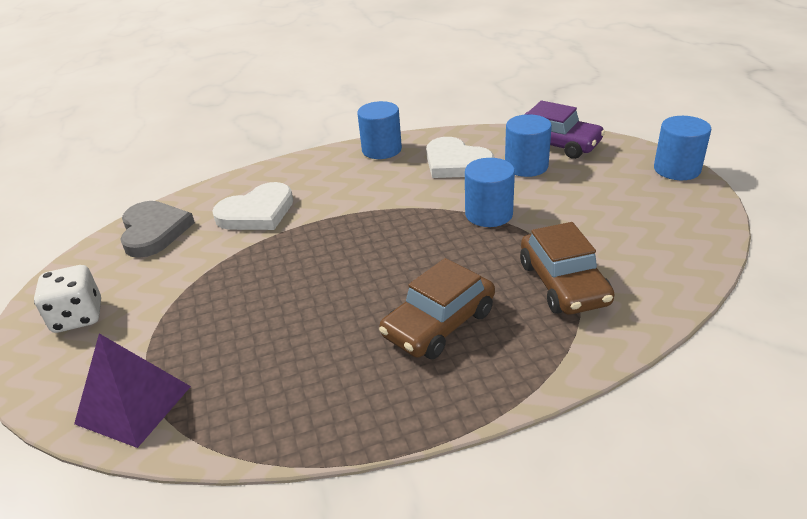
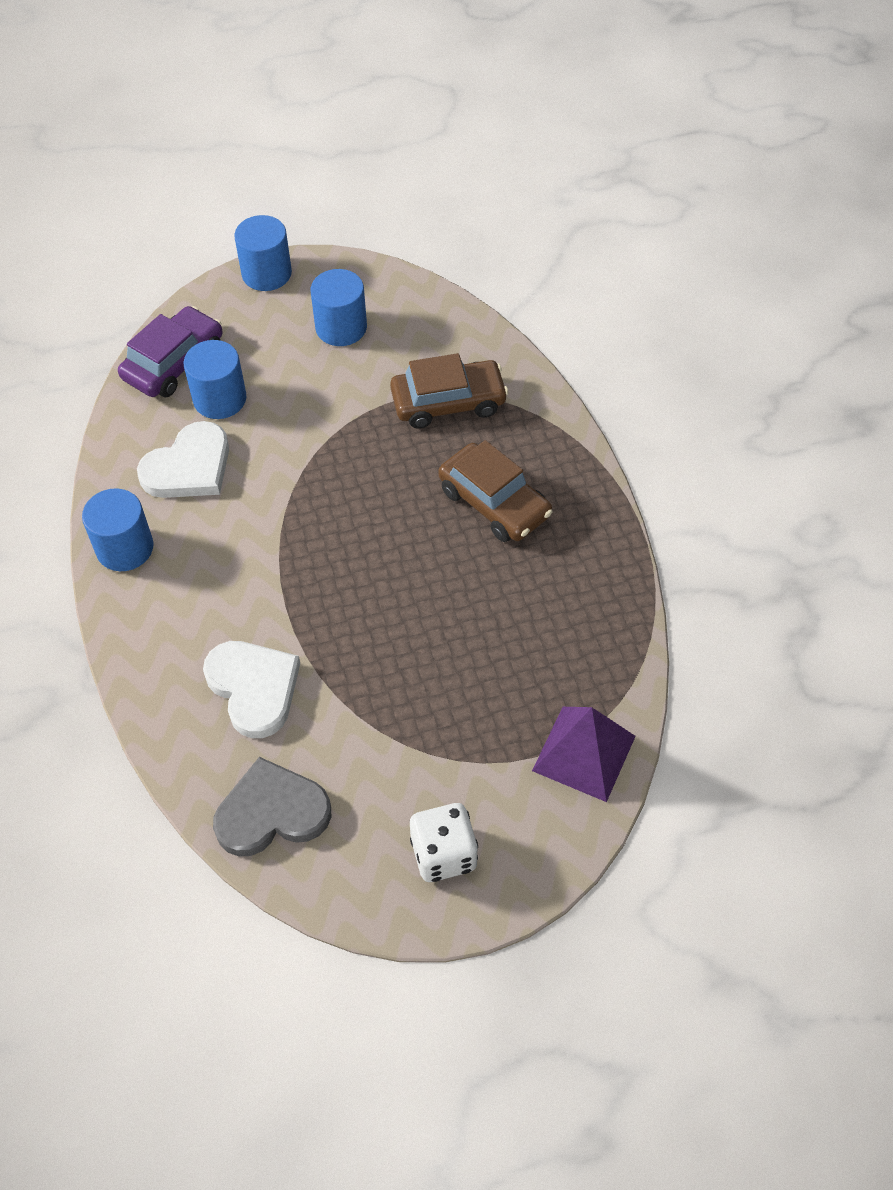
camera: 90 degrees left, 20 degrees up
blue cylinder [465,158,515,227] -> blue cylinder moved to [311,269,367,346]

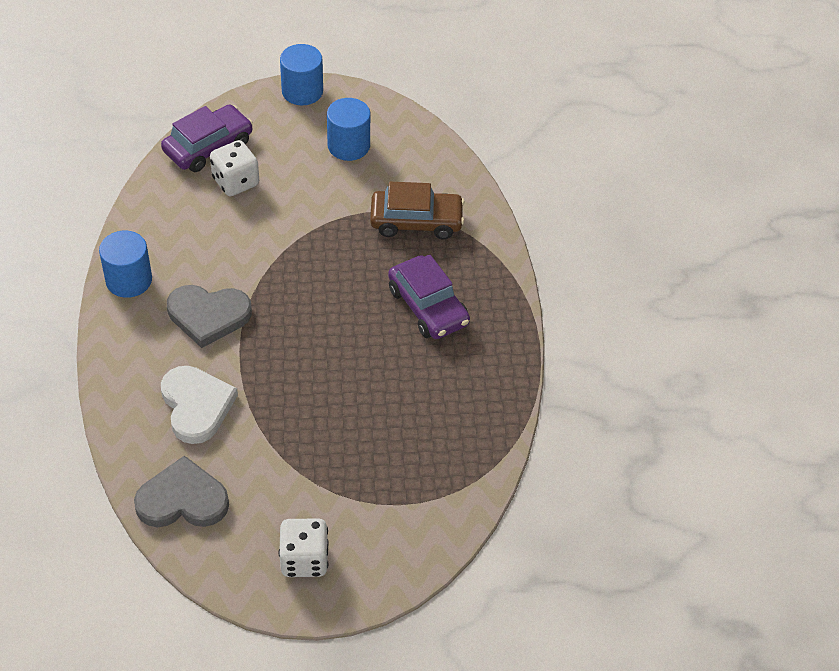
camera: 10 degrees right, 5 degrees down
white heart [137,421,229,498] -> none
blue cylinder [184,340,246,419] -> white dice [210,140,259,196]
brown car [438,440,552,542] -> purple car [388,255,470,339]
purple pyramid [532,707,636,802] -> none
none -> grey heart [167,285,252,348]

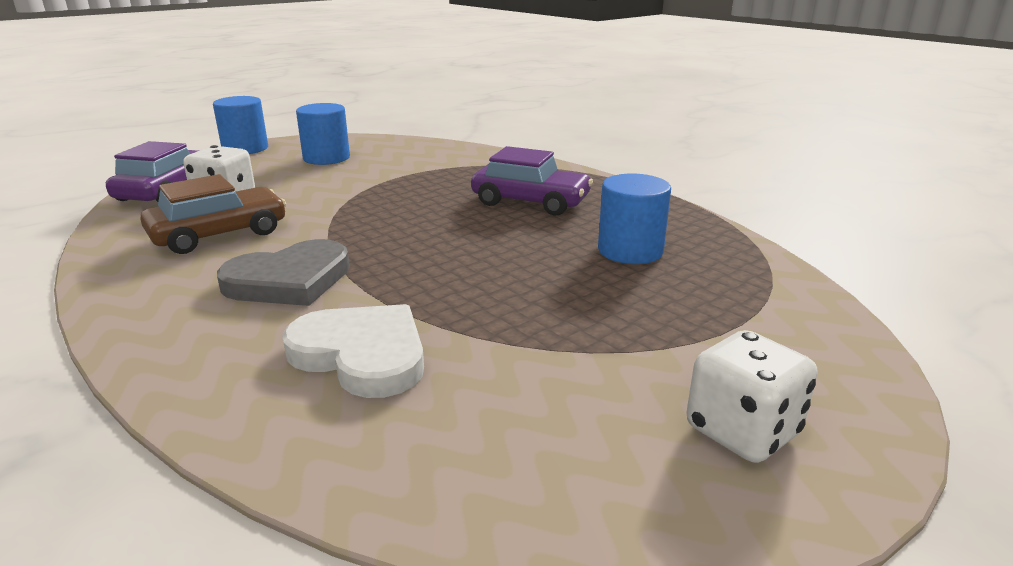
camera: 35 degrees left, 25 degrees down
blue cylinder [99,231,152,298] -> blue cylinder moved to [598,174,671,264]
grey heart [134,455,229,527] -> none
brown car [370,182,465,239] -> brown car moved to [140,174,286,254]

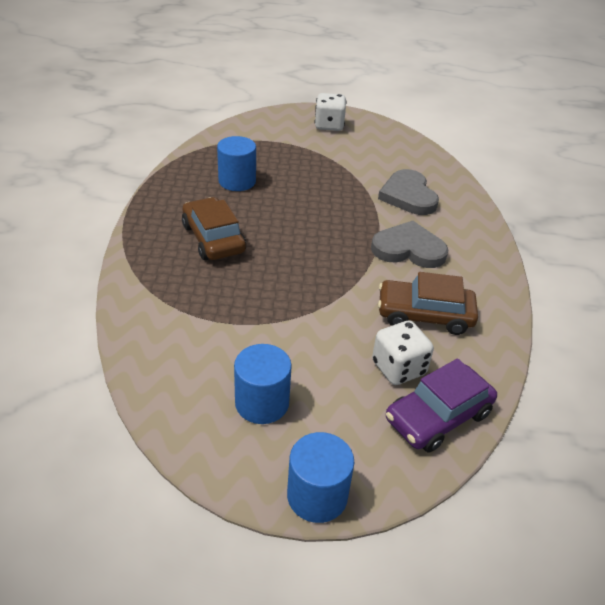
camera: 140 degrees left, 15 degrees up
white heart [282,304,424,398] -> grey heart [378,169,439,215]
purple car [471,146,593,215] -> brown car [182,197,246,260]

